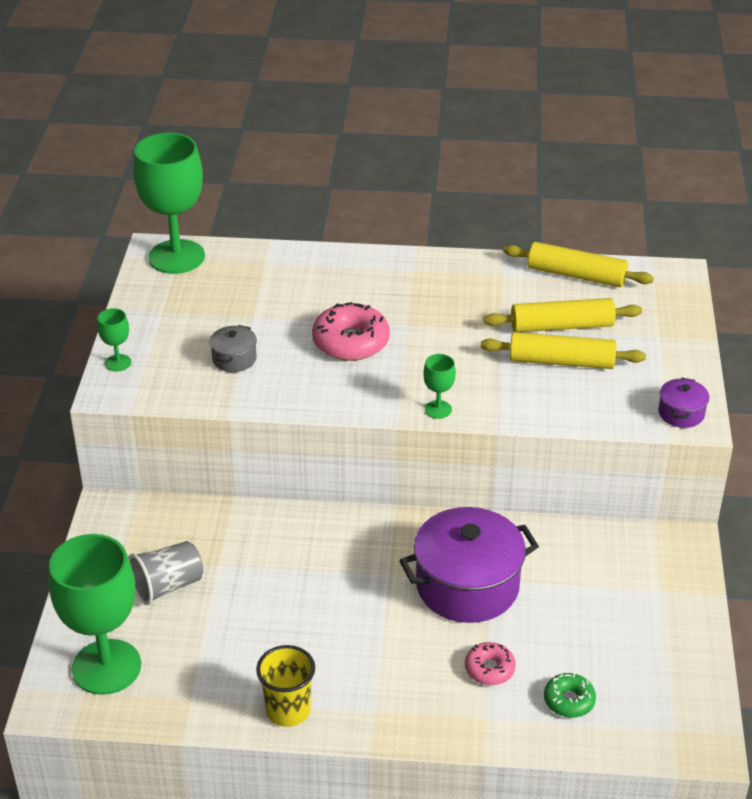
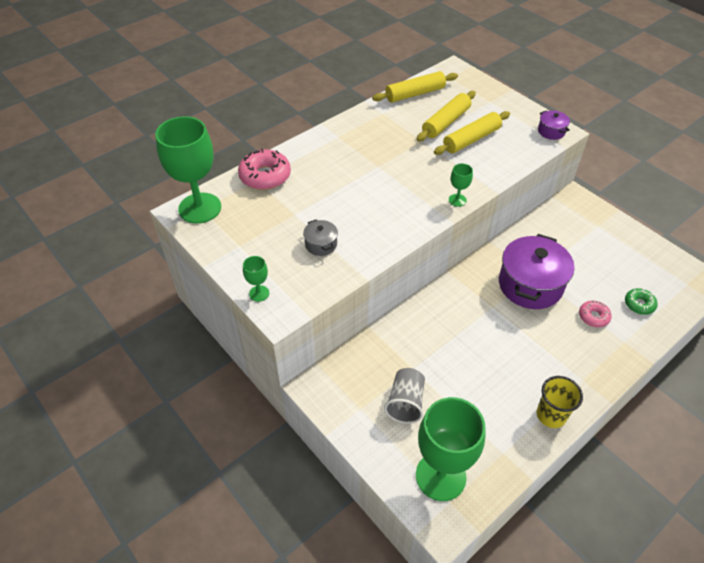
camera: 45 degrees left, 10 degrees up
pink donut [312,302,390,361] -> pink donut moved to [238,149,291,190]

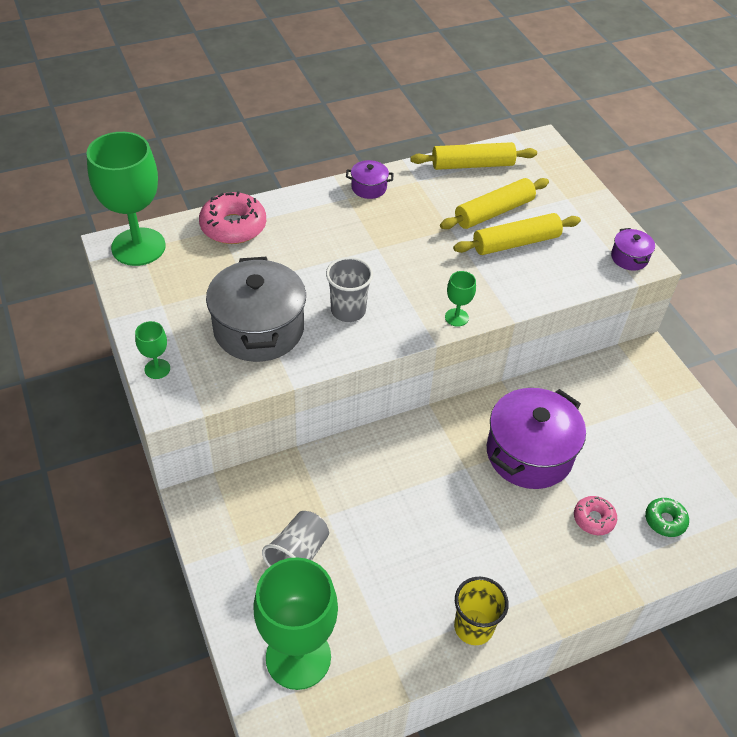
camera: 15 degrees right, 0 degrees up
grey pot [303,219,338,256] -> grey pot [206,257,306,362], size x2.20
none -> grey cup [326,257,373,322]
none -> purple pot [346,160,394,199]

